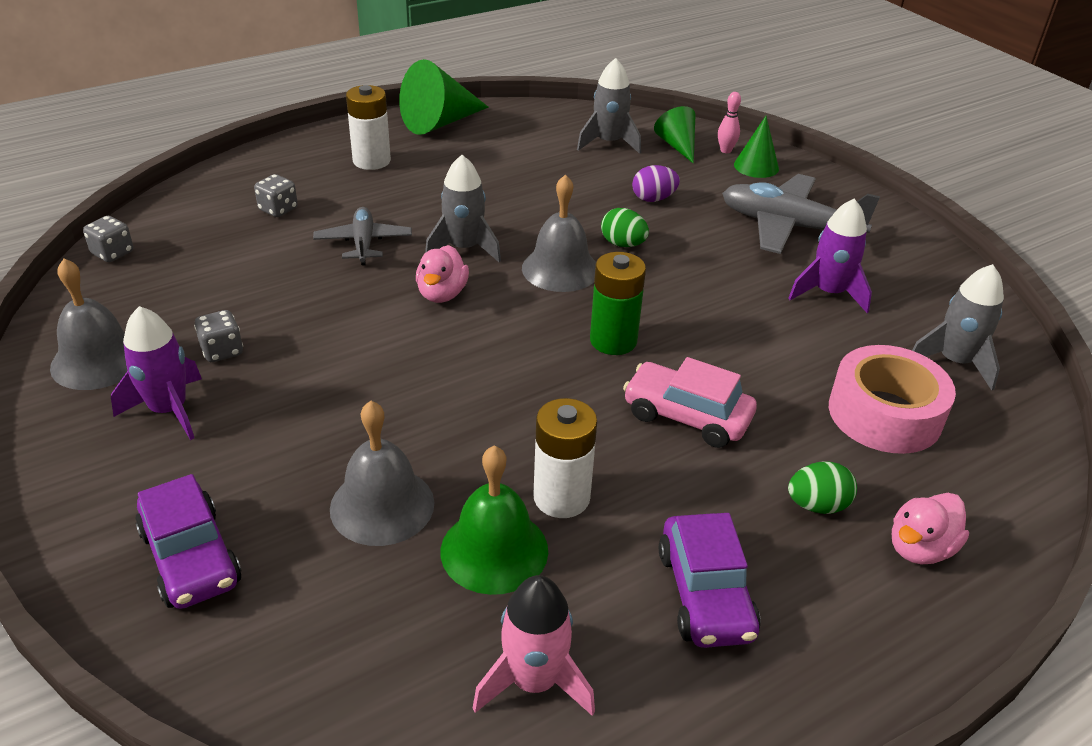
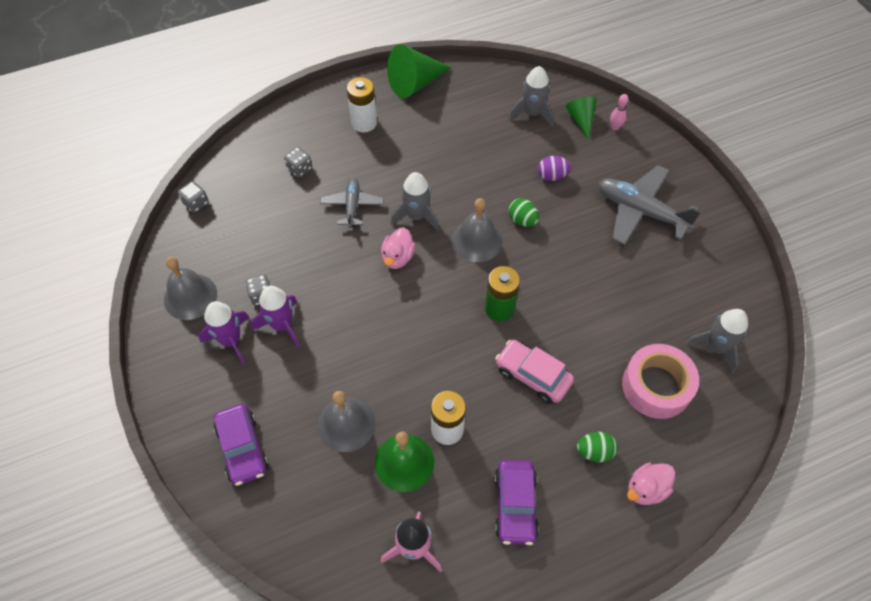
camera: 10 degrees right, 20 degrees up
green cone [734,116,779,178] -> none
purple rocket [788,199,872,313] -> purple rocket moved to [251,286,300,347]

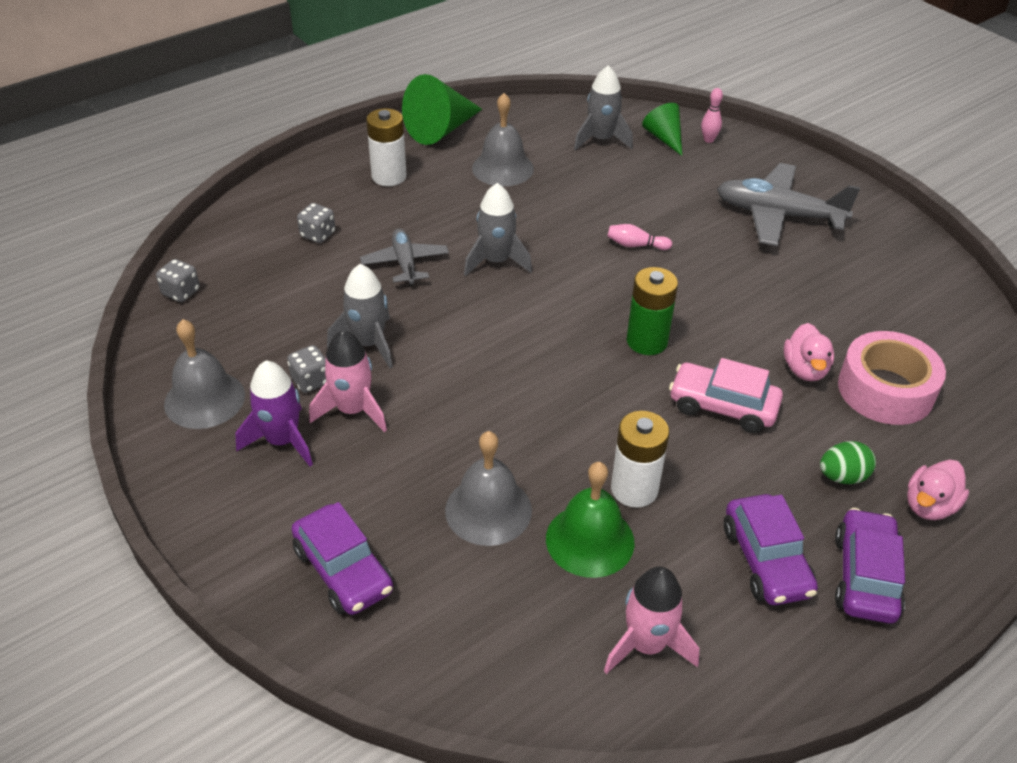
camera: 15 degrees left, 15 degrees down
purple rocket [251,286,300,347] -> pink rocket [309,330,387,432]
pink duck [381,227,416,269] -> pink duck moved to [784,323,834,381]
grey bell [452,198,503,262] -> grey bell moved to [472,93,534,186]
green egg [508,198,539,227] -> pink bowling pin [607,224,672,250]
purple egg [538,156,571,181] -> none
grey rocket [685,309,748,374] -> grey rocket moved to [327,264,393,368]
none -> purple car [835,508,905,624]

